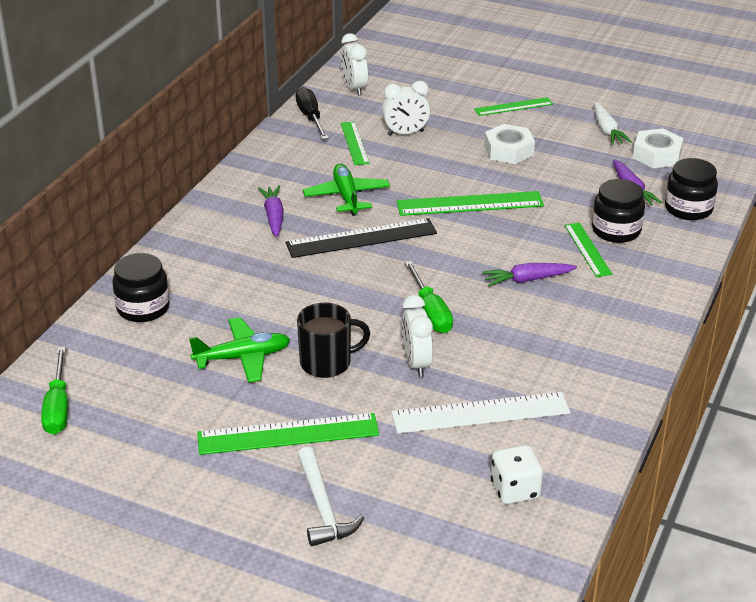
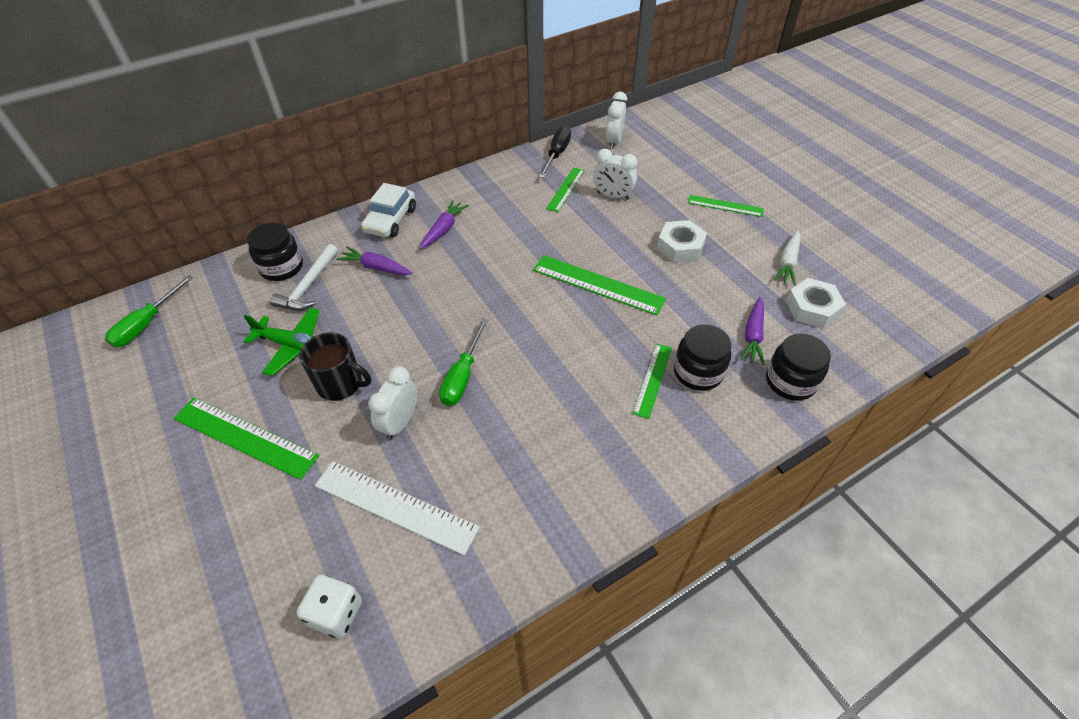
camera: 35 degrees right, 15 degrees up
black ruler [286,218,437,258] -> none
white hammer [297,447,364,546] -> white hammer moved to [270,244,338,311]
green plane [303,164,390,216] -> none
purple carrot [482,263,577,286] -> purple carrot moved to [337,247,413,275]
none -> white car [361,183,416,237]

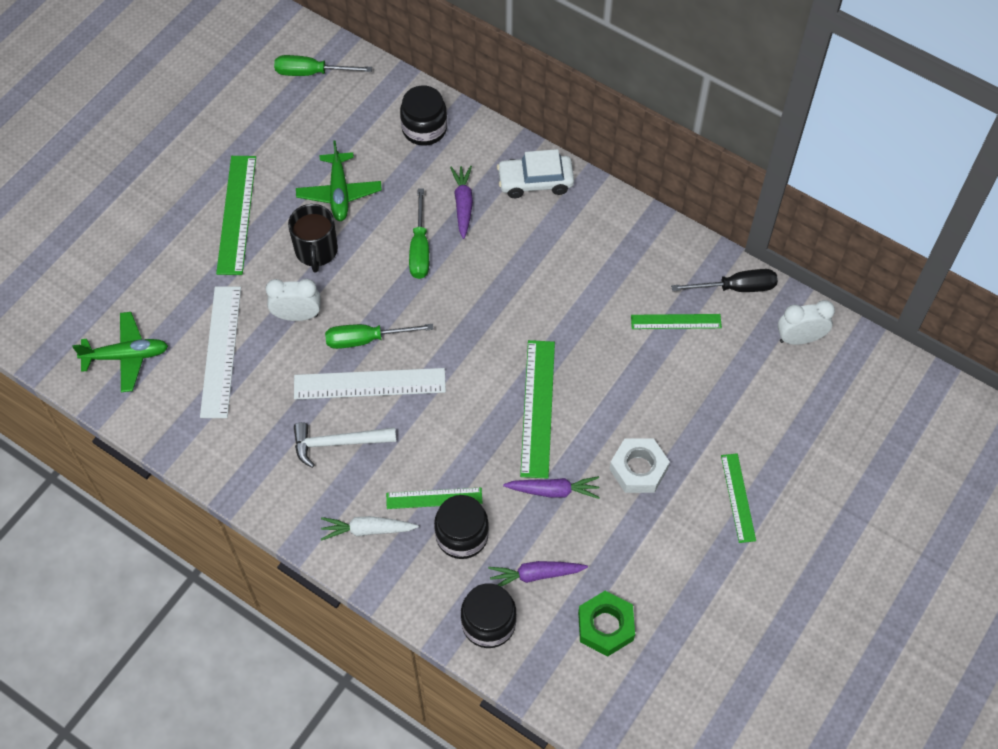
camera: 65 degrees right, 10 degrees up
white hammer [270,244,338,311] -> white hammer moved to [294,422,396,468]
white dice [296,574,362,638] -> green plane [72,312,168,392]
purple carrot [420,200,469,249] -> purple carrot moved to [503,476,600,499]
white clock [593,149,637,200] -> none
white carrot [774,230,801,286] -> white carrot moved to [321,516,419,541]
white nut [786,278,846,328] -> green nut [578,591,635,656]
none -> white ruler [294,368,446,400]
none -> green screwdriver [409,188,429,279]

